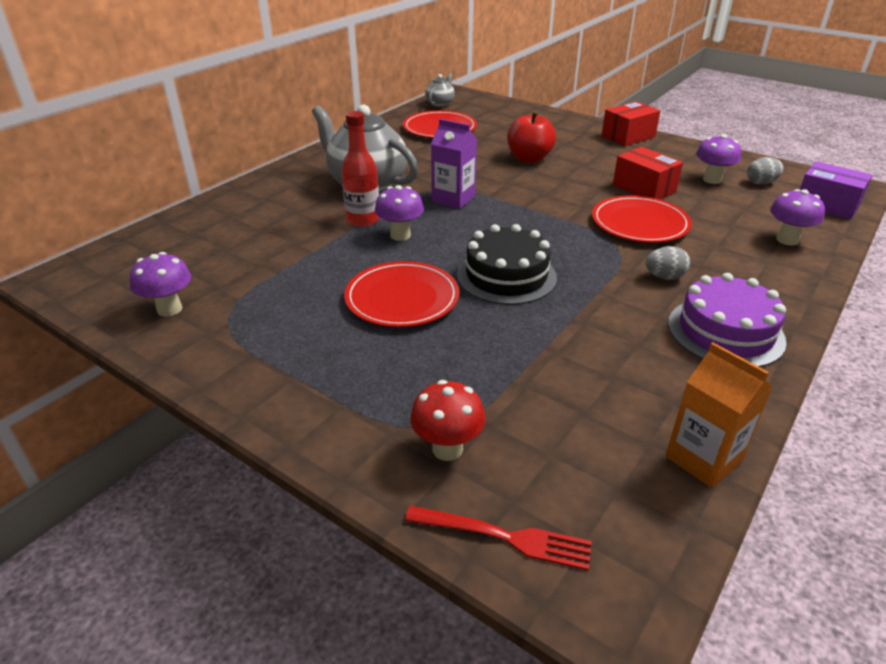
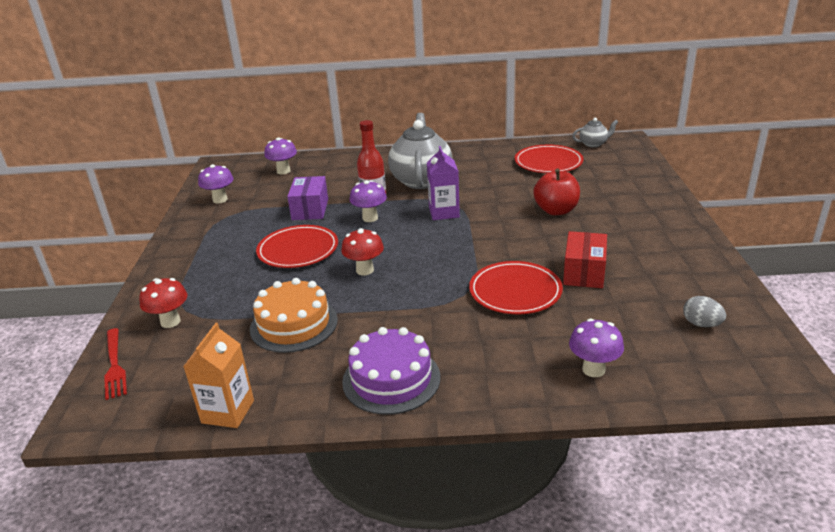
camera: 55 degrees right, 5 degrees down
black cake [457,224,557,305] -> red mushroom [341,228,384,276]
red box [602,101,660,146] -> none
grey egg [645,246,690,280] -> none
purple mushroom [696,134,741,184] -> purple mushroom moved to [264,137,297,174]
purple box [800,161,872,219] -> purple box moved to [287,176,328,220]
none -> orange cake [250,278,338,353]

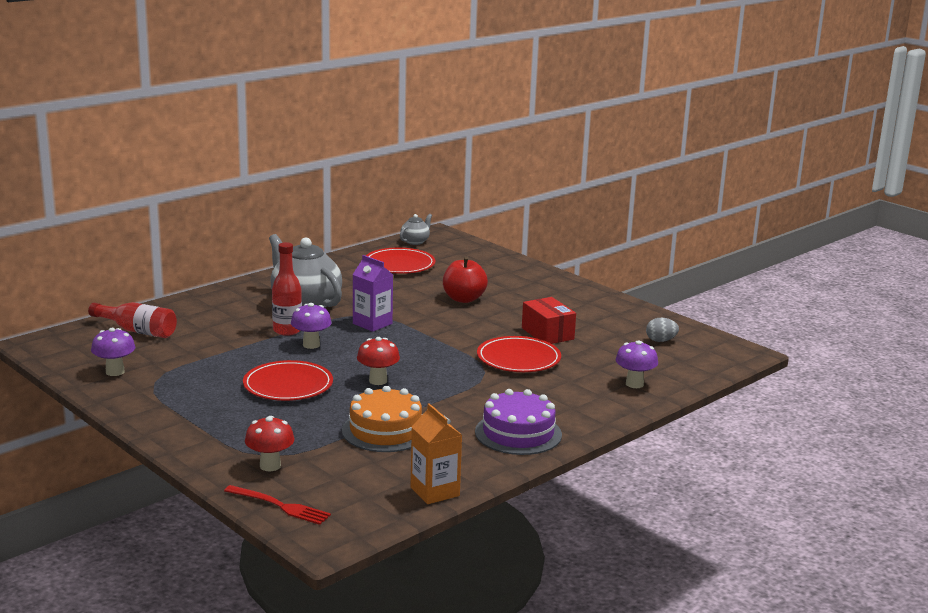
camera: 45 degrees left, 10 degrees down
purple mushroom [264,137,297,174] -> red bottle [88,302,177,338]
purple box [287,176,328,220] -> none

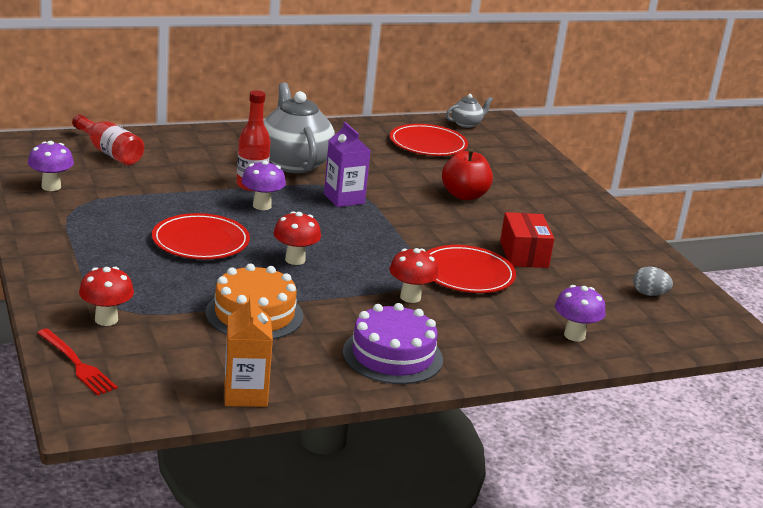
camera: 20 degrees right, 5 degrees up
none -> red mushroom [390,248,439,303]

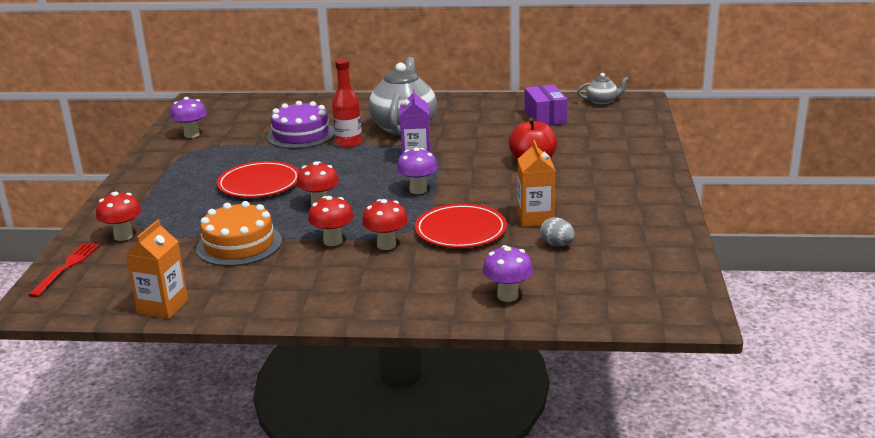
camera: 30 degrees right, 0 degrees up
red fork [37,328,118,396] -> red fork turned 150 degrees counterclockwise [28,243,99,297]
red bottle [72,114,144,165] -> none
purple mushroom [242,160,286,210] -> purple mushroom moved to [397,147,438,194]
purple cake [343,303,443,384] -> purple cake moved to [267,101,335,149]
red plate [390,124,468,156] -> purple box [525,84,567,126]
red box [500,212,555,268] -> orange carton [518,140,555,227]
grey egg [633,266,673,296] -> grey egg moved to [540,217,575,247]
none -> red mushroom [308,196,354,246]

